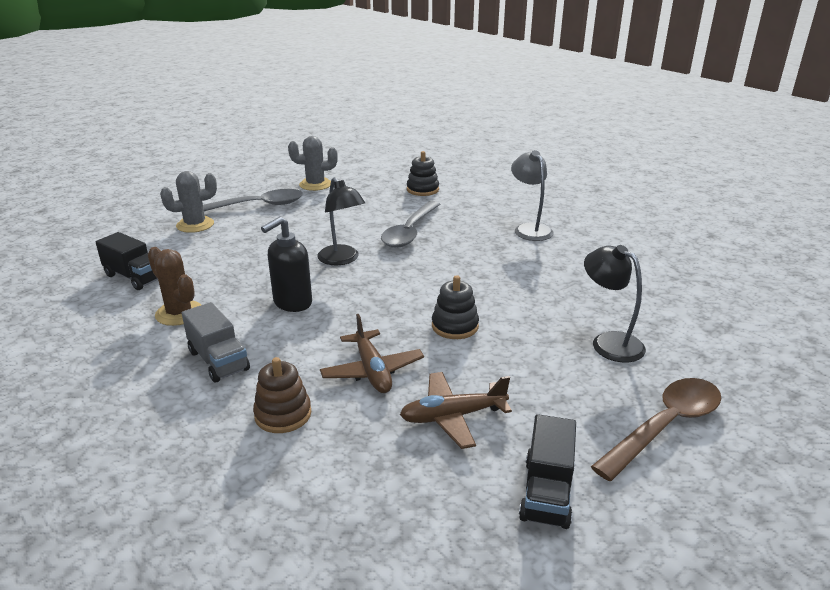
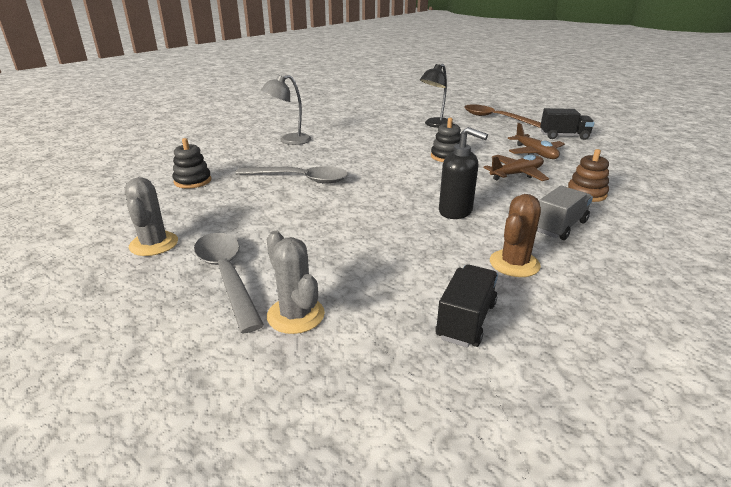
camera: 100 degrees left, 0 degrees up
black lamp [317,177,365,265] -> none

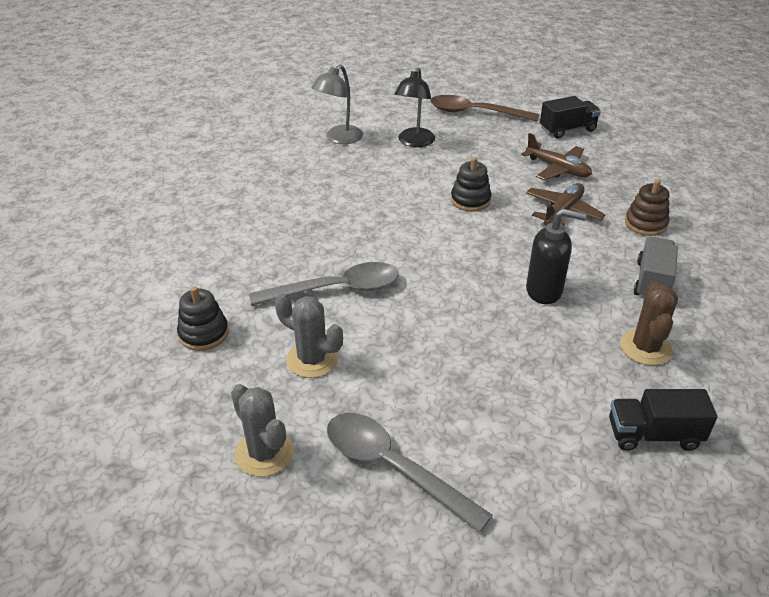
camera: 25 degrees left, 10 degrees up
grey lamp [261,75,311,145] -> grey lamp moved to [311,65,363,144]
grey cactus [266,231,325,334] -> grey cactus moved to [275,293,343,378]
black truck [435,265,498,347] -> black truck turned 90 degrees counterclockwise [609,389,718,451]

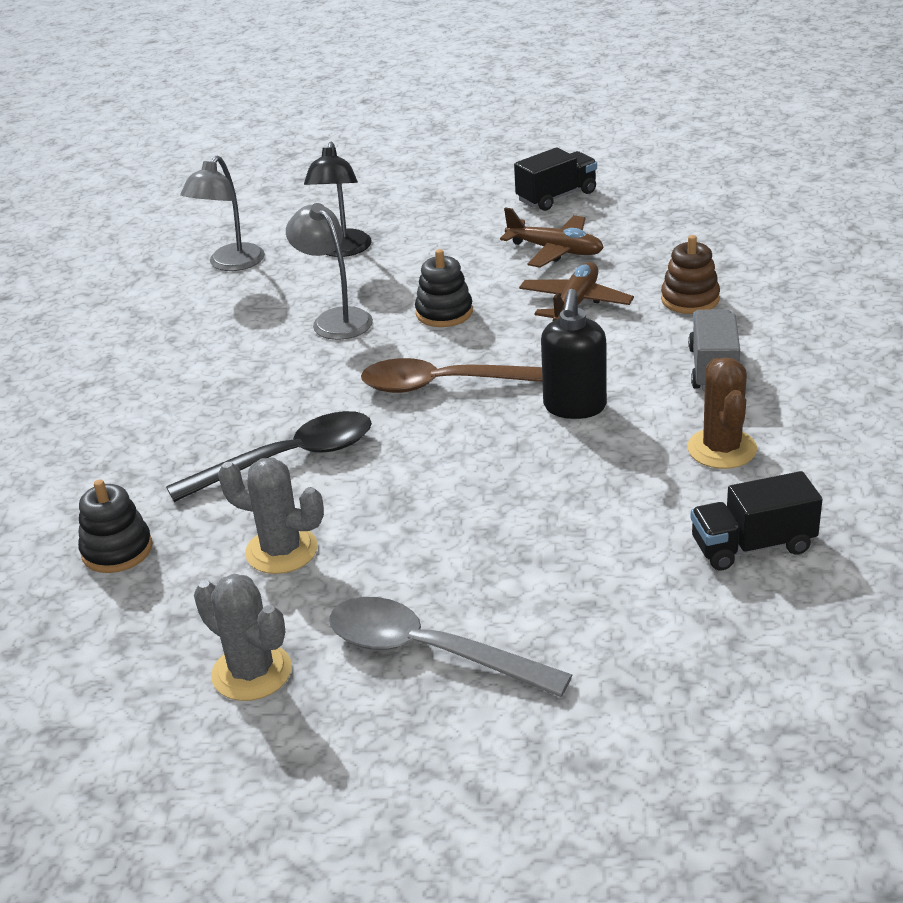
camera: 10 degrees left, 5 degrees down
grey spoon [249,262,399,306] -> black spoon [166,411,372,502]
brown spoon [430,95,539,122] -> brown spoon moved to [361,358,542,393]
black soap dispenser [526,208,586,304] -> black soap dispenser turned 105 degrees clockwise [541,289,607,419]
none -> grey lamp [286,203,373,340]

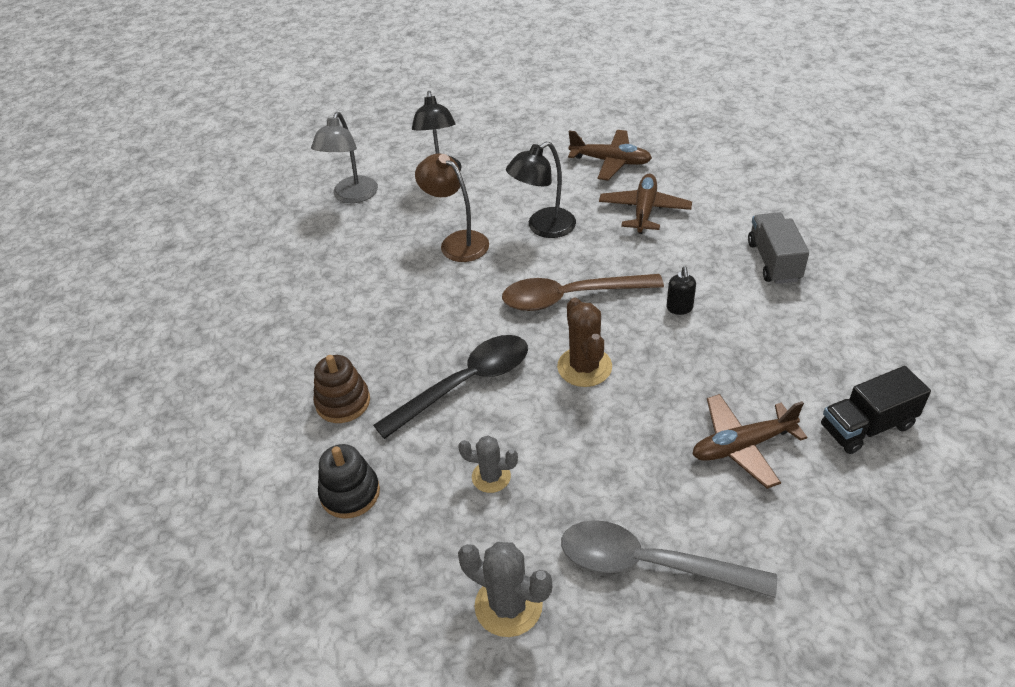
camera: 10 degrees left, 10 degrees up
grey cactus [218,457,324,574] -> grey cactus [458,436,518,493], size x0.65
grey lamp [286,203,373,340] -> brown lamp [415,153,489,262]
black stacking toy [415,249,473,327] -> black lamp [506,141,576,238]
black truck [514,147,597,211] -> none
black soap dispenser [541,289,607,419] -> black soap dispenser [666,266,696,315], size x0.53
brown stacking toy [661,235,720,314] -> brown stacking toy moved to [313,355,370,423]
brown cactus [687,357,757,469] -> brown cactus moved to [557,298,612,387]
none -> brown plane [692,394,807,489]

